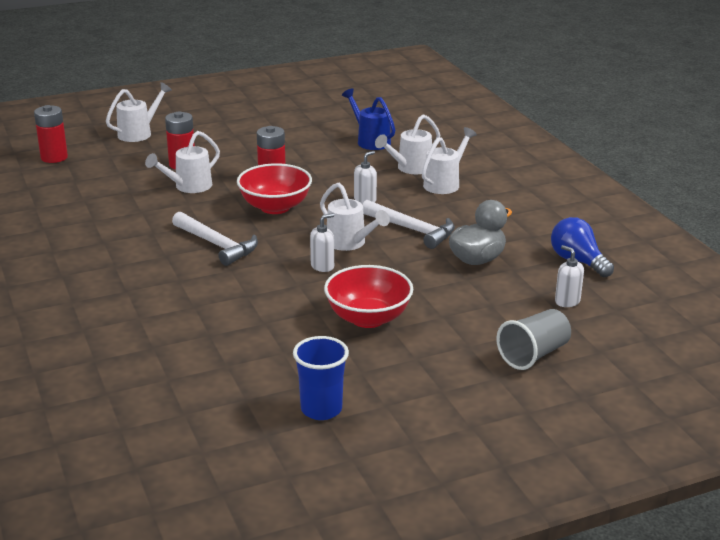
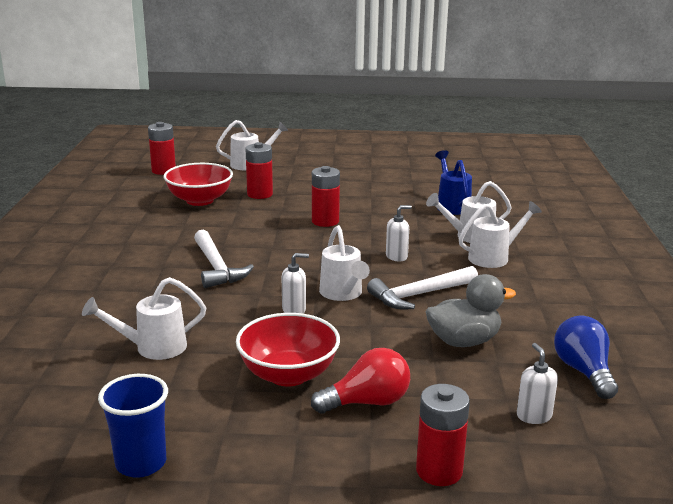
camera: 25 degrees right, 5 degrees down
white watering can [145,131,220,193] -> white watering can moved to [82,277,206,360]
red bowl [237,163,312,214] -> red bowl moved to [163,163,233,206]
white hammer [362,200,455,249] -> white hammer turned 90 degrees clockwise [367,266,478,309]
grey cup [496,309,571,370] -> red battery [416,384,470,486]
none -> red light bulb [311,348,410,413]

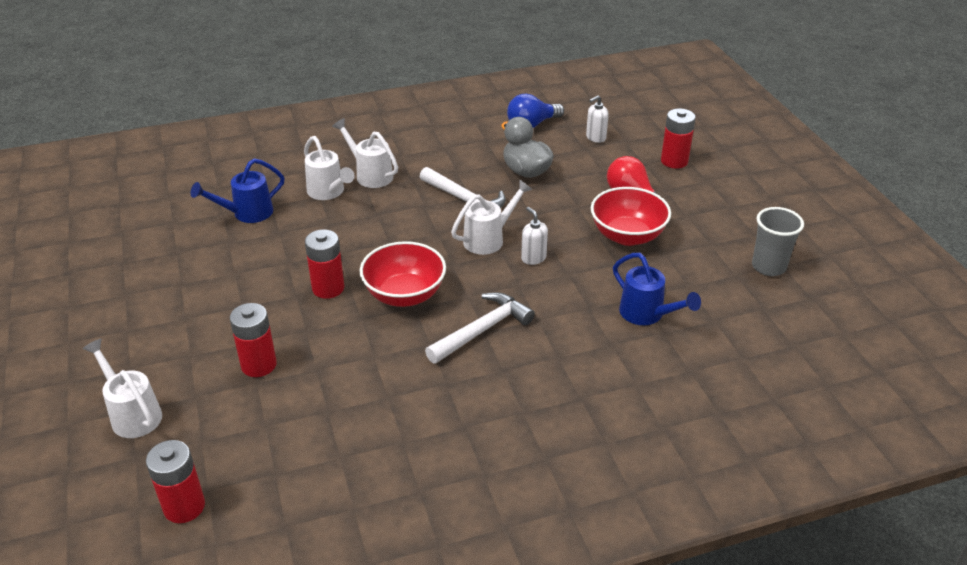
camera: 110 degrees left, 15 degrees up
white watering can [82,277,206,360] -> blue watering can [613,253,701,325]
blue cup [98,374,168,478] -> grey cup [752,207,804,276]
red bowl [163,163,233,206] -> red bowl moved to [360,241,446,307]
white soap dispenser [386,205,412,262] -> none

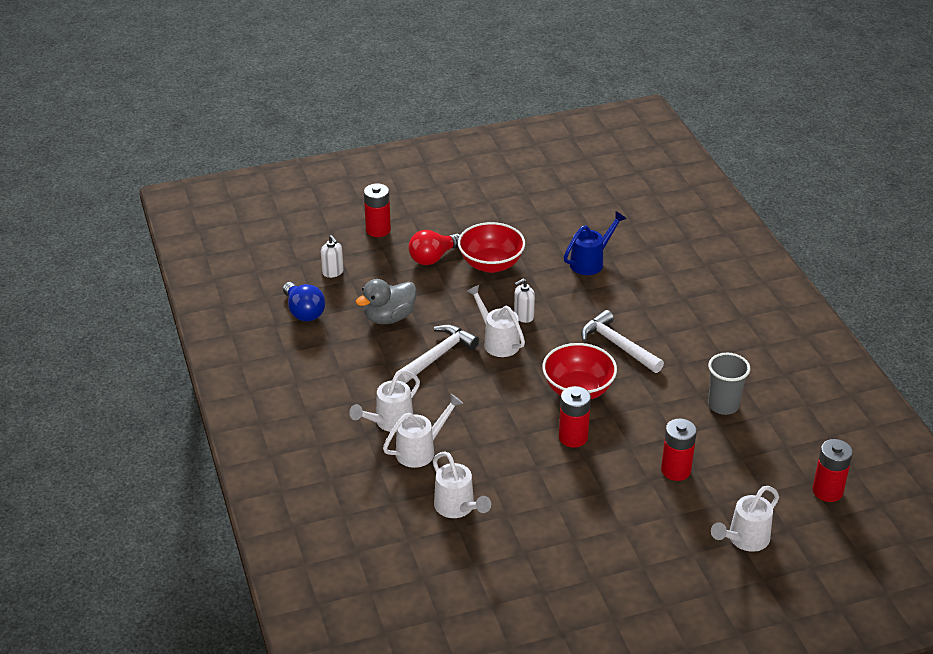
camera: 90 degrees left, 0 degrees up
blue watering can [191,158,285,223] -> white watering can [433,451,491,518]
grey cup [752,207,804,276] -> grey cup moved to [708,353,750,415]

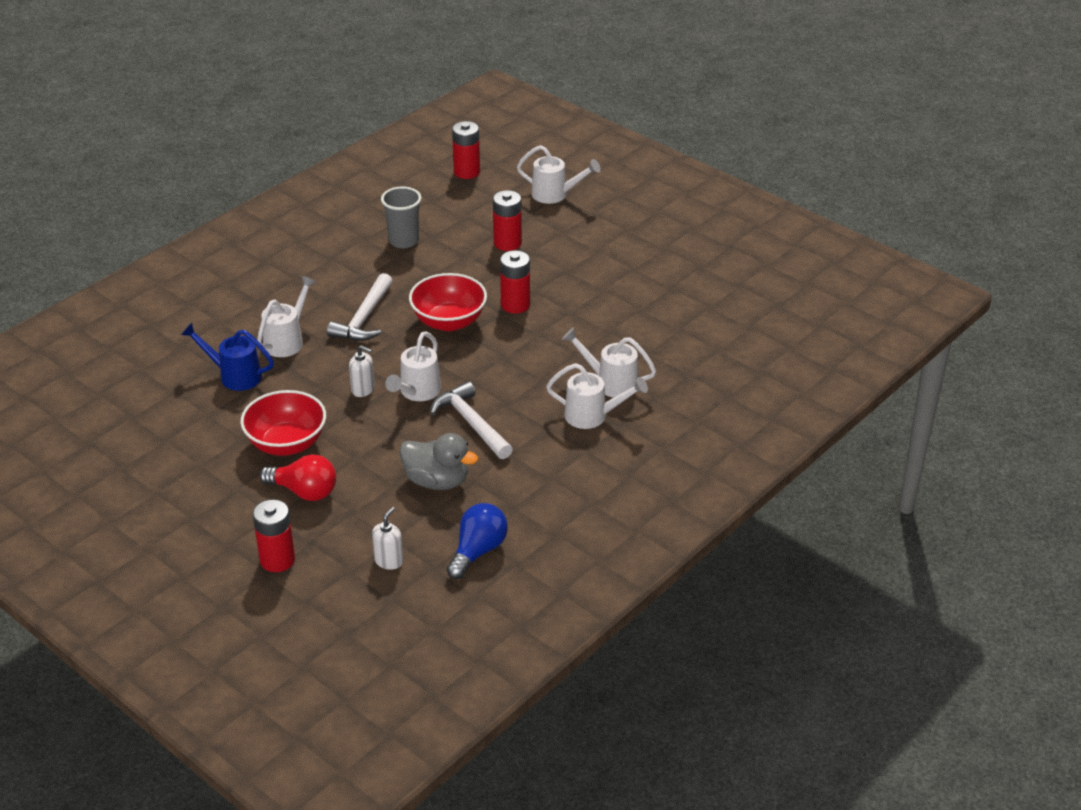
camera: 120 degrees left, 0 degrees up
white hammer [396,325,479,383] -> white hammer turned 45 degrees clockwise [430,381,513,459]
white watering can [433,451,491,518] -> white watering can moved to [257,276,316,357]

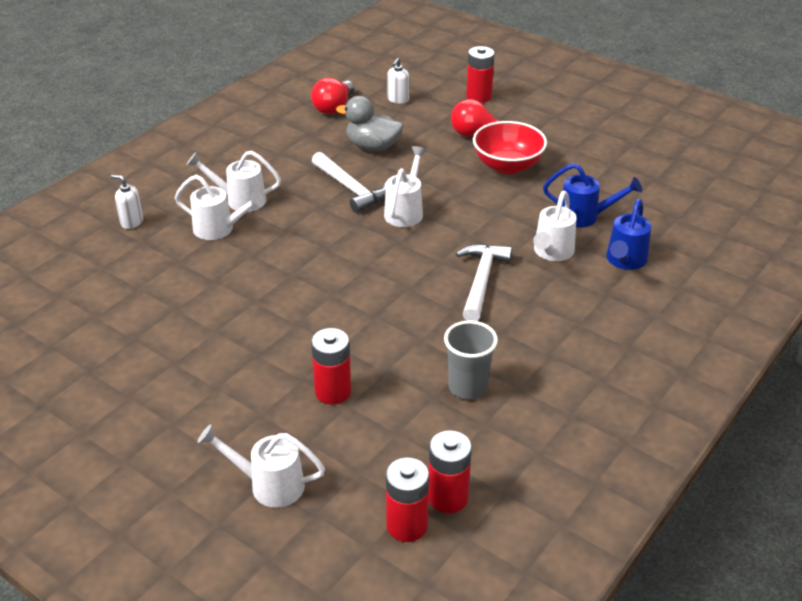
camera: 175 degrees right, 0 degrees up
white soap dispenser [349,345,375,397] -> white soap dispenser moved to [111,175,143,229]
red bowl [409,273,487,331] -> none
blue light bulb [447,503,508,579] -> red light bulb [311,78,354,115]
red battery [500,250,530,314] -> red battery moved to [429,430,472,513]
none -> blue watering can [606,199,651,270]

